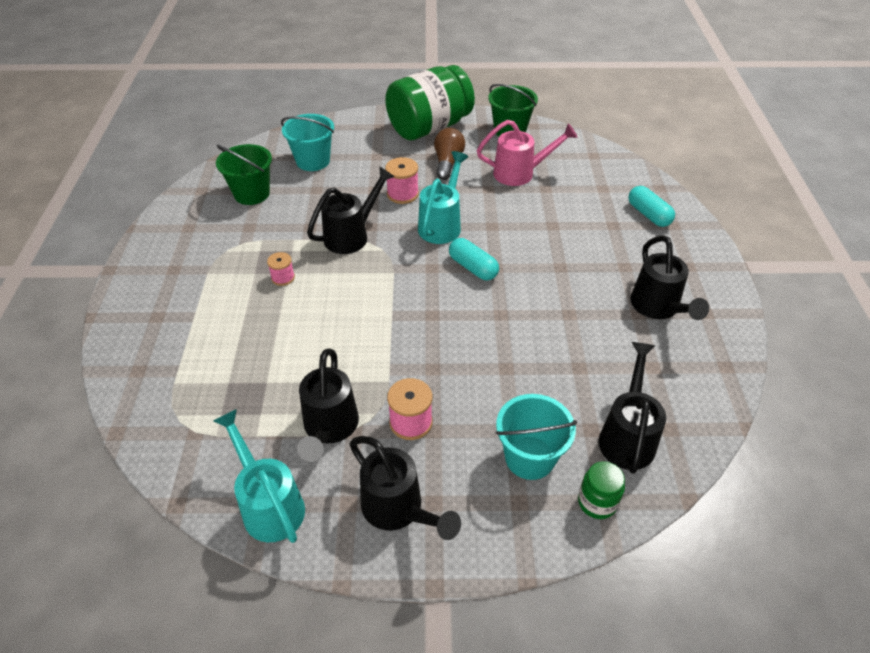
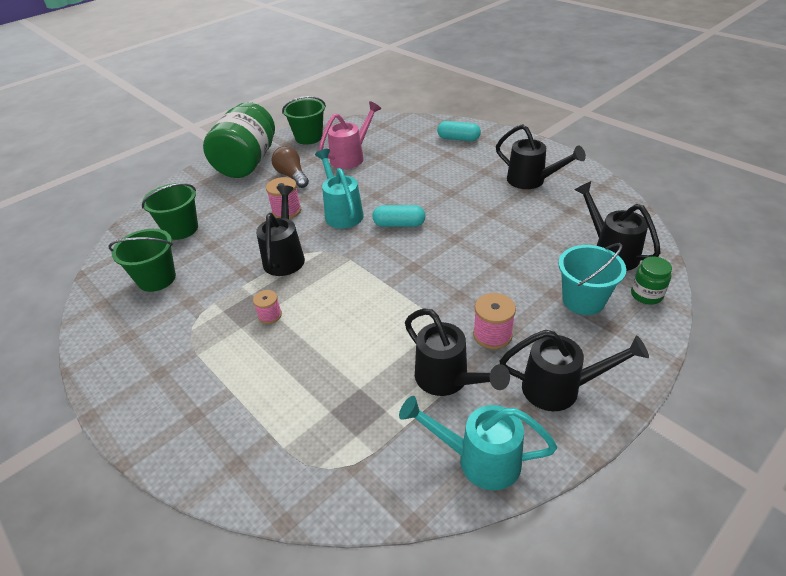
camera: 40 degrees left, 5 degrees down
turquoise bucket [281,114,334,171] -> green bucket [142,183,198,240]

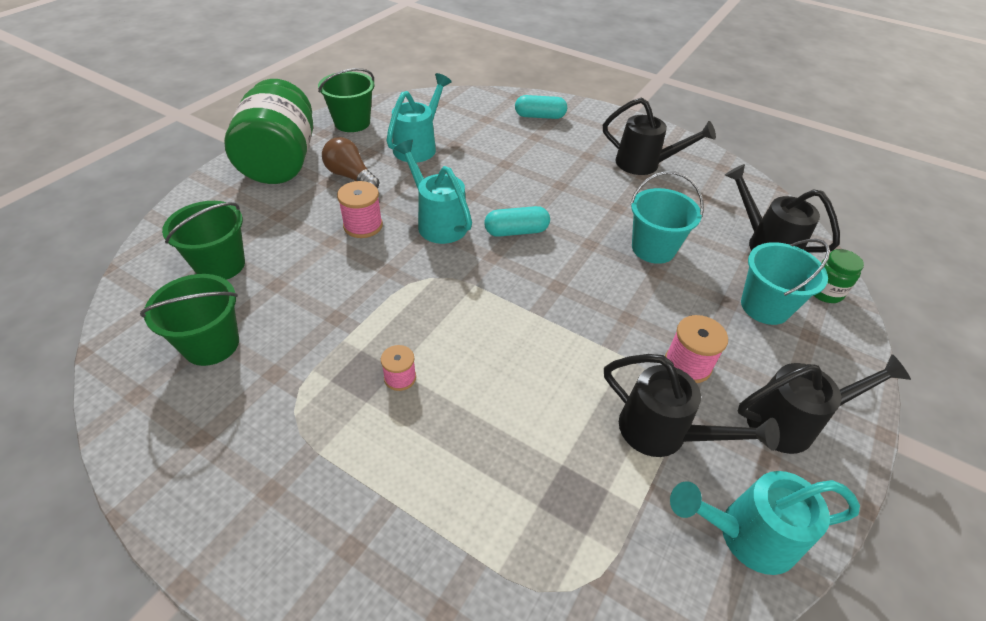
camera: 20 degrees left, 5 degrees up
black watering can [256,185,305,276] -> none
pink watering can [319,101,381,169] -> turquoise watering can [386,73,452,163]
none -> turquoise bucket [630,171,704,264]

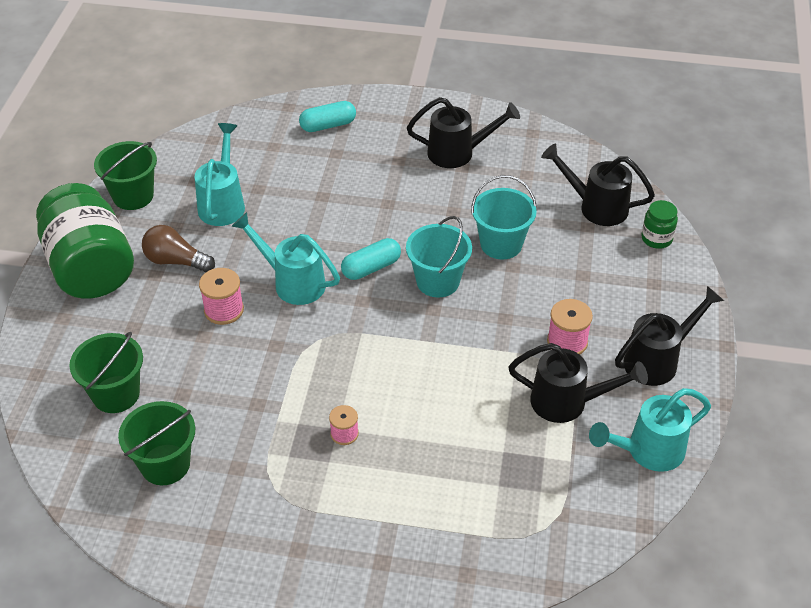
camera: 20 degrees left, 0 degrees up
turquoise bucket [741,239,830,325] -> turquoise bucket moved to [406,216,472,298]

